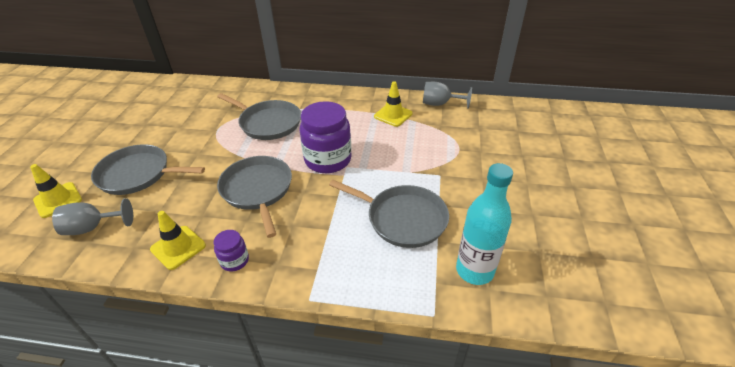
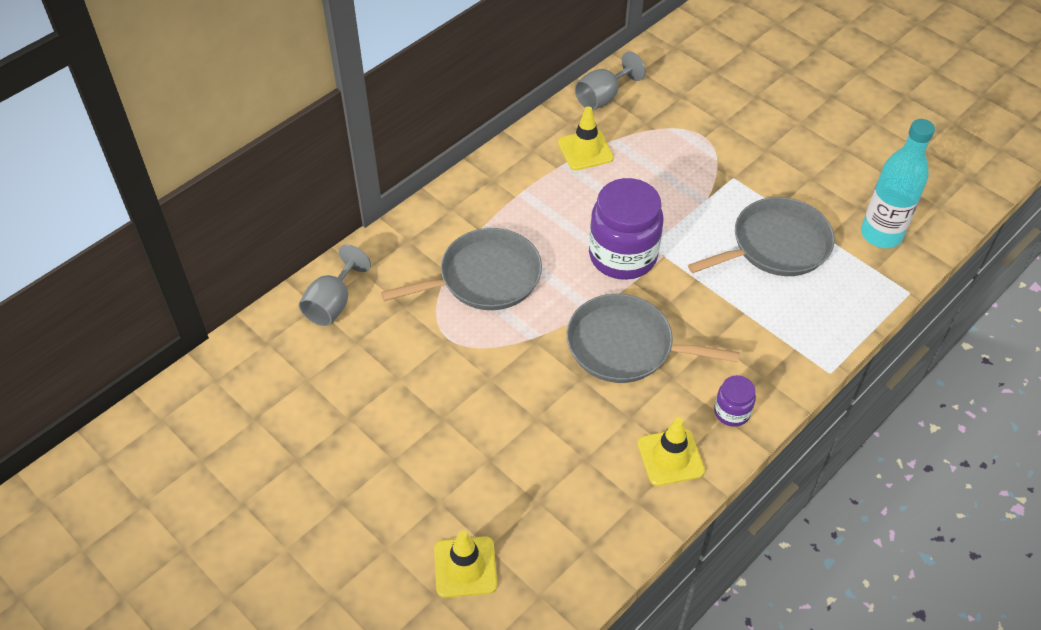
camera: 55 degrees left, 10 degrees up
grey goblet [52,198,133,235] -> grey goblet moved to [299,245,371,326]
grey pan [91,144,205,195] -> none

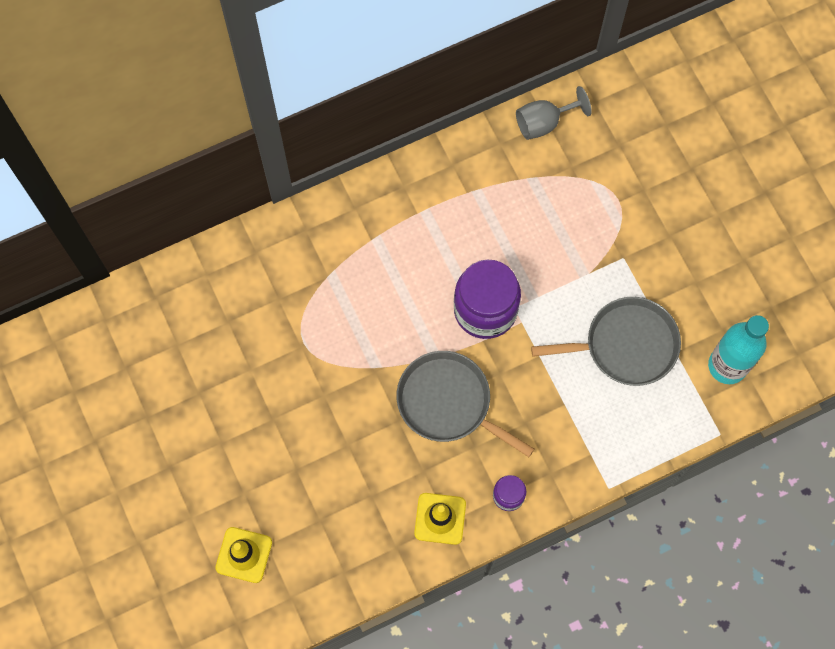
camera: 20 degrees right, 20 degrees up
grey goblet [299,245,371,326] -> none
grey pan [381,228,542,310] -> none
yellow traffic cone [558,106,614,171] -> none

